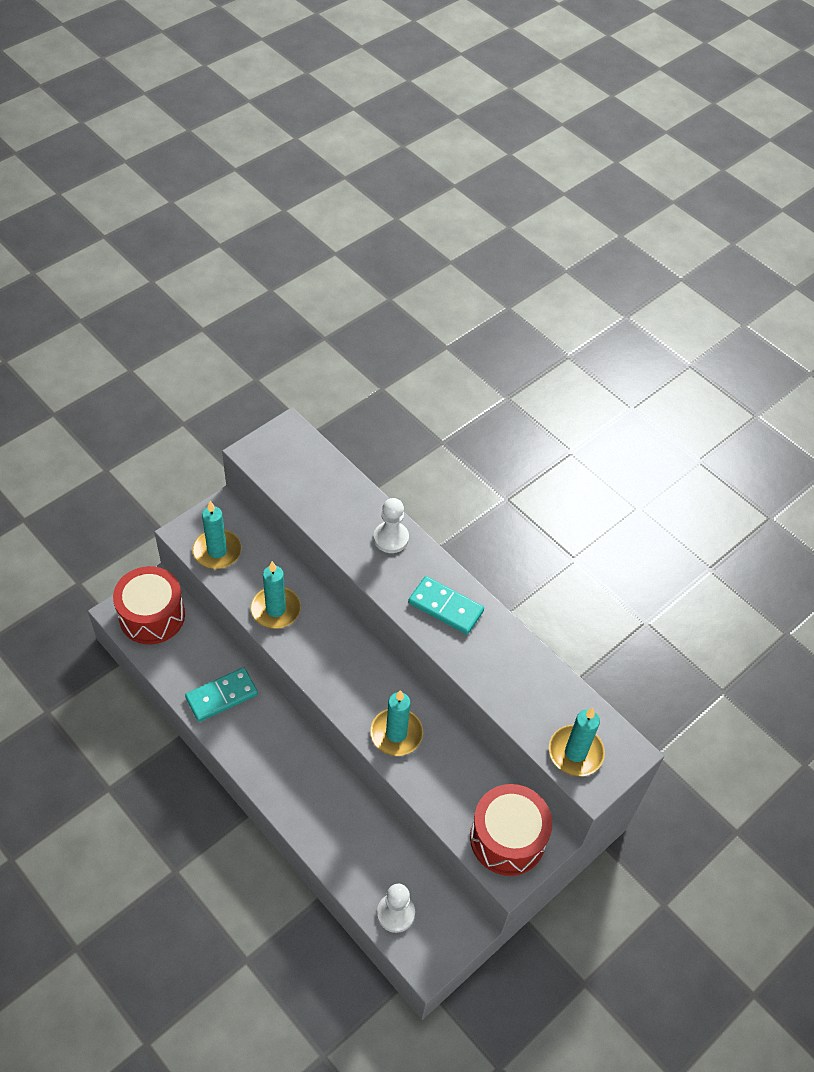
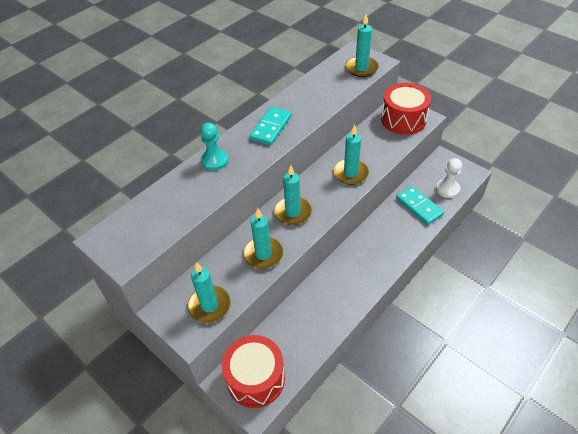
camera: 90 degrees left, 5 degrees down
turquoise domino [185,667,258,722] -> turquoise domino moved to [396,186,444,225]
white pawn [374,498,409,553] -> turquoise pawn [200,122,228,171]
none -> turquoise candle [274,165,312,225]

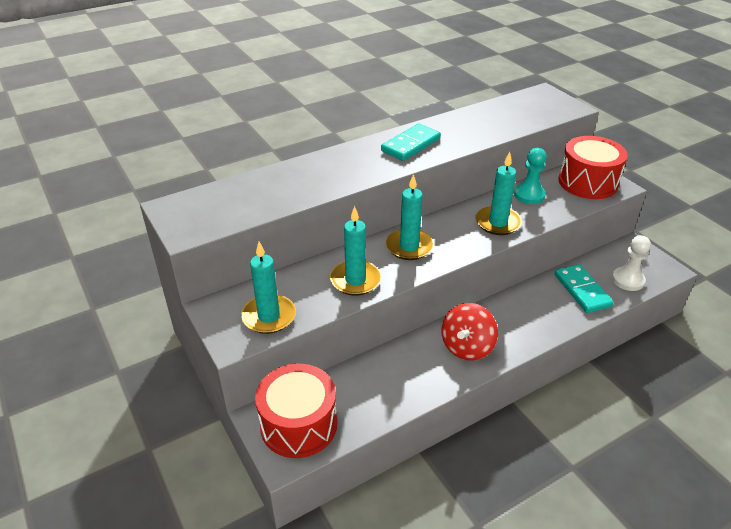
camera: 15 degrees right, 10 degrees down
turquoise pawn [200,122,228,171] -> turquoise pawn moved to [514,148,547,204]
turquoise candle [345,14,379,77] -> none
none -> red spinning top [441,303,498,361]

